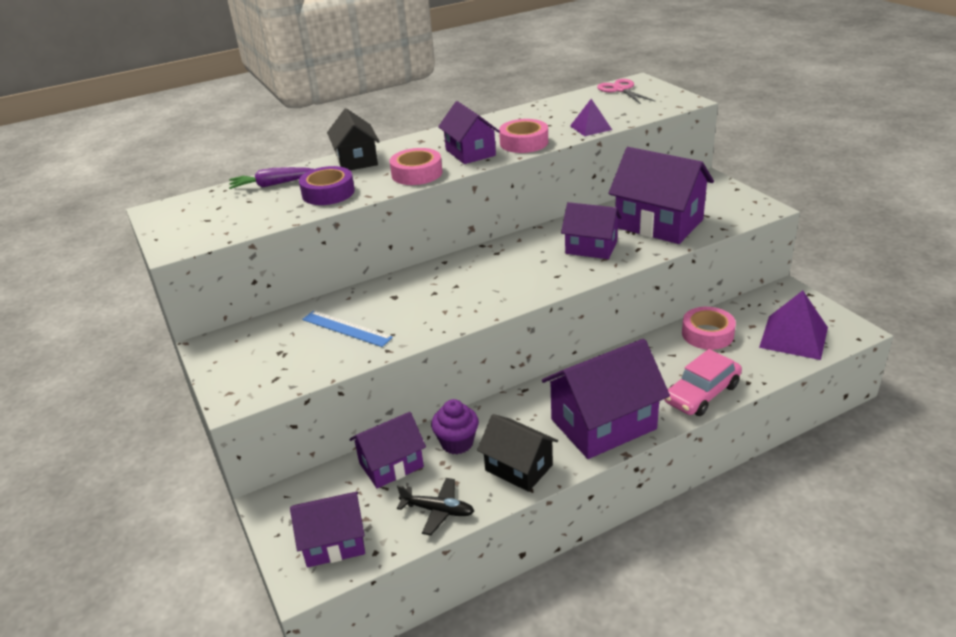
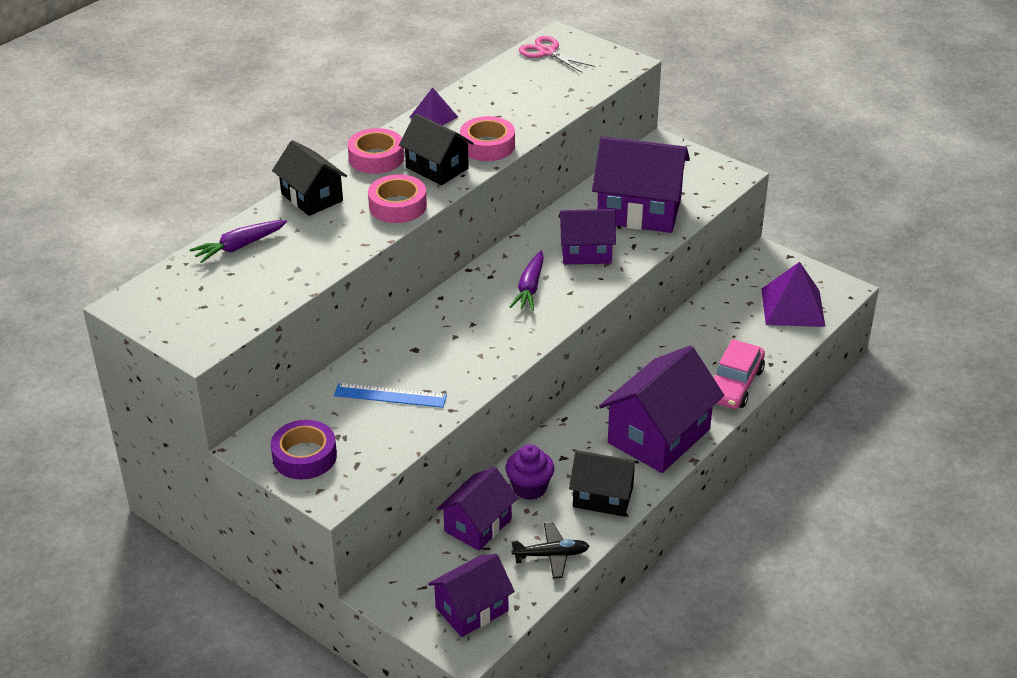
camera: 25 degrees left, 5 degrees up
purple tape [299,166,355,205] -> purple tape moved to [271,420,337,480]
purple house [438,101,500,164] -> black house [399,114,474,185]
purple pyramid [570,99,612,136] -> purple pyramid moved to [410,87,458,126]
pink tape [682,307,736,350] -> pink tape moved to [348,128,404,174]
none -> purple carrot [510,251,544,311]

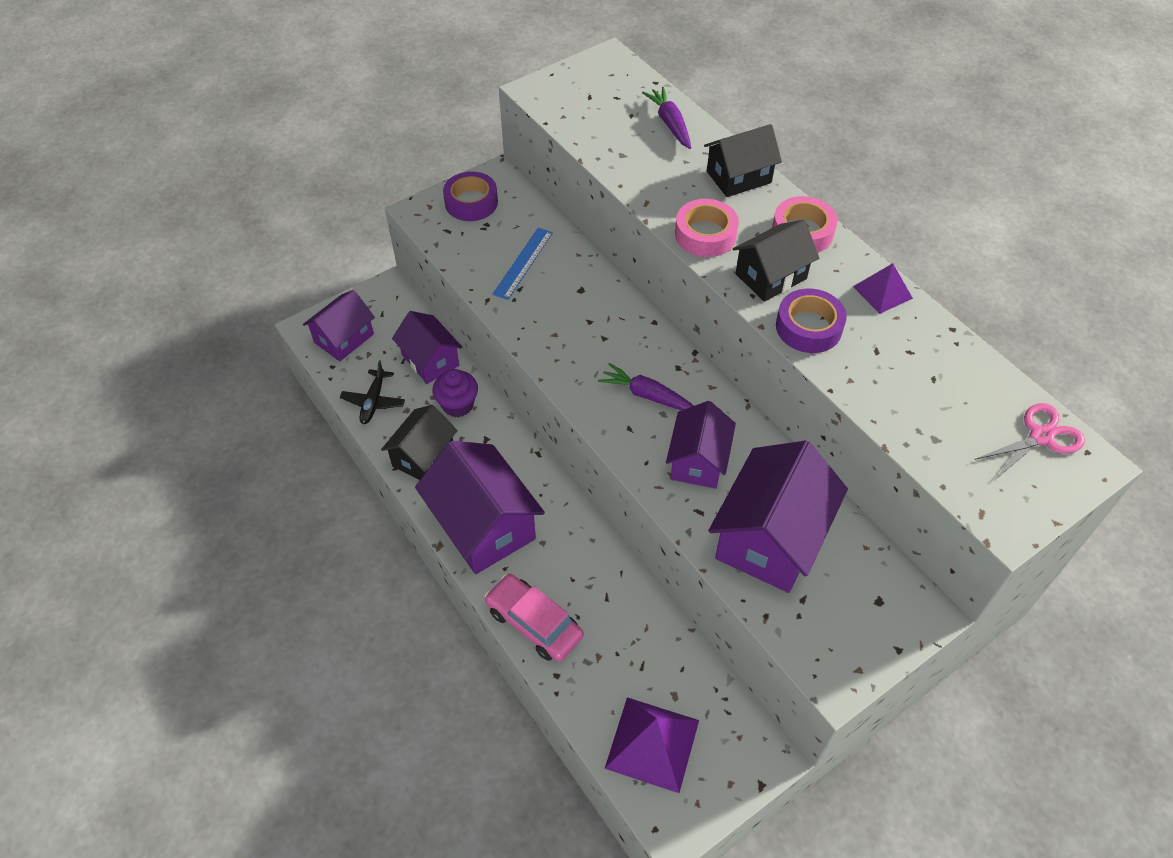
camera: 105 degrees right, 15 degrees up
purple house [428,554,515,637] -> purple house turned 60 degrees clockwise [303,290,375,361]
pink tape [460,116,515,161] -> purple tape [776,289,847,353]

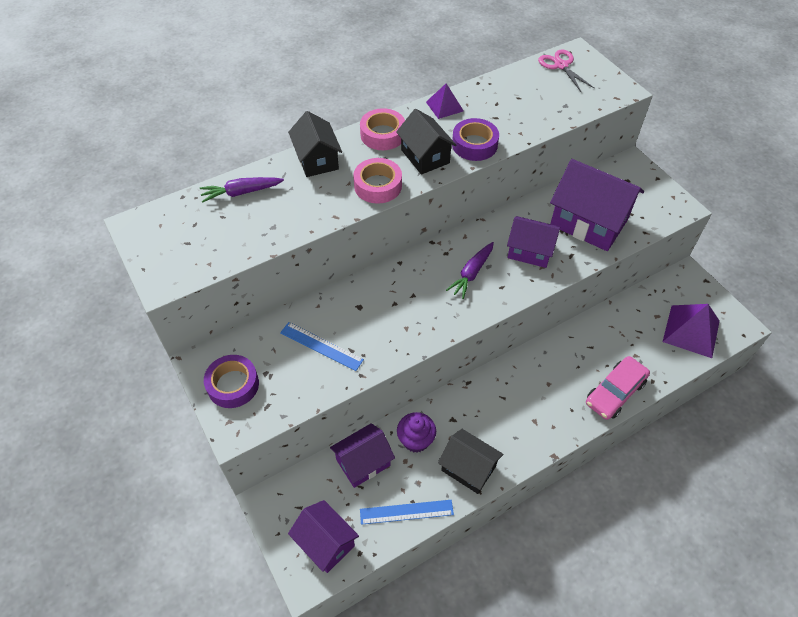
camera: 85 degrees left, 0 degrees up
black plane [340,360,405,424] -> blue ruler [360,500,454,525]
purple house [415,441,545,574] -> none

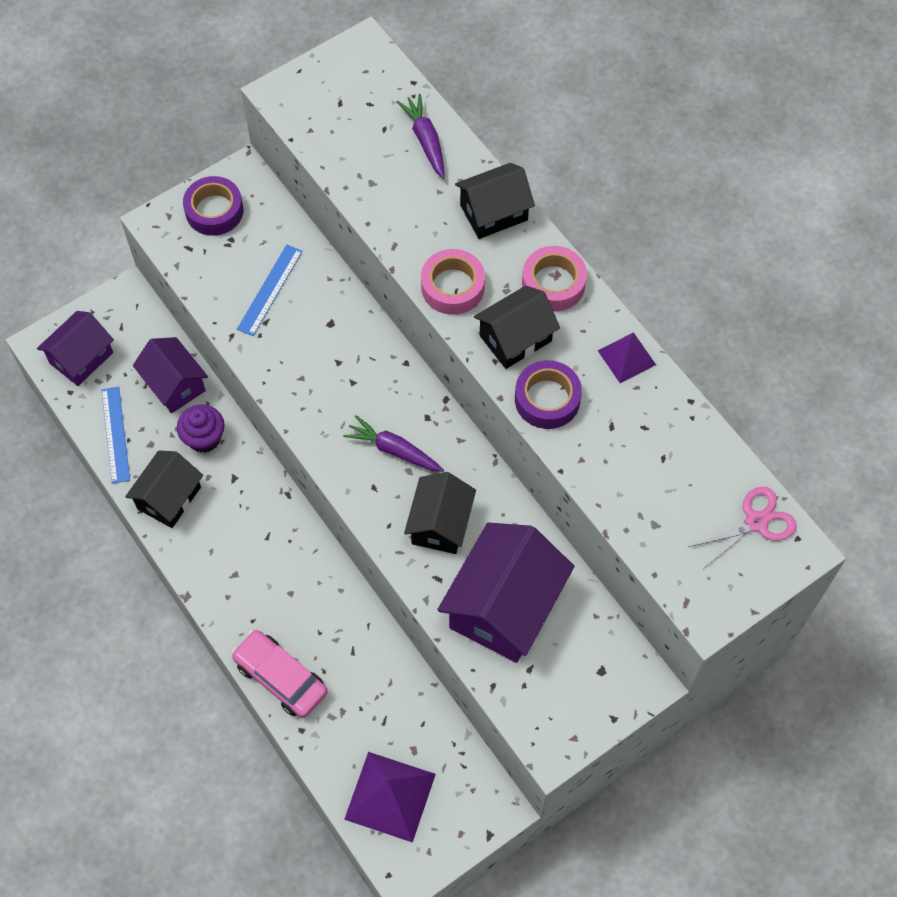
camera: 85 degrees right, 10 degrees up
purple house [507,216,560,268] -> black house [404,472,476,554]

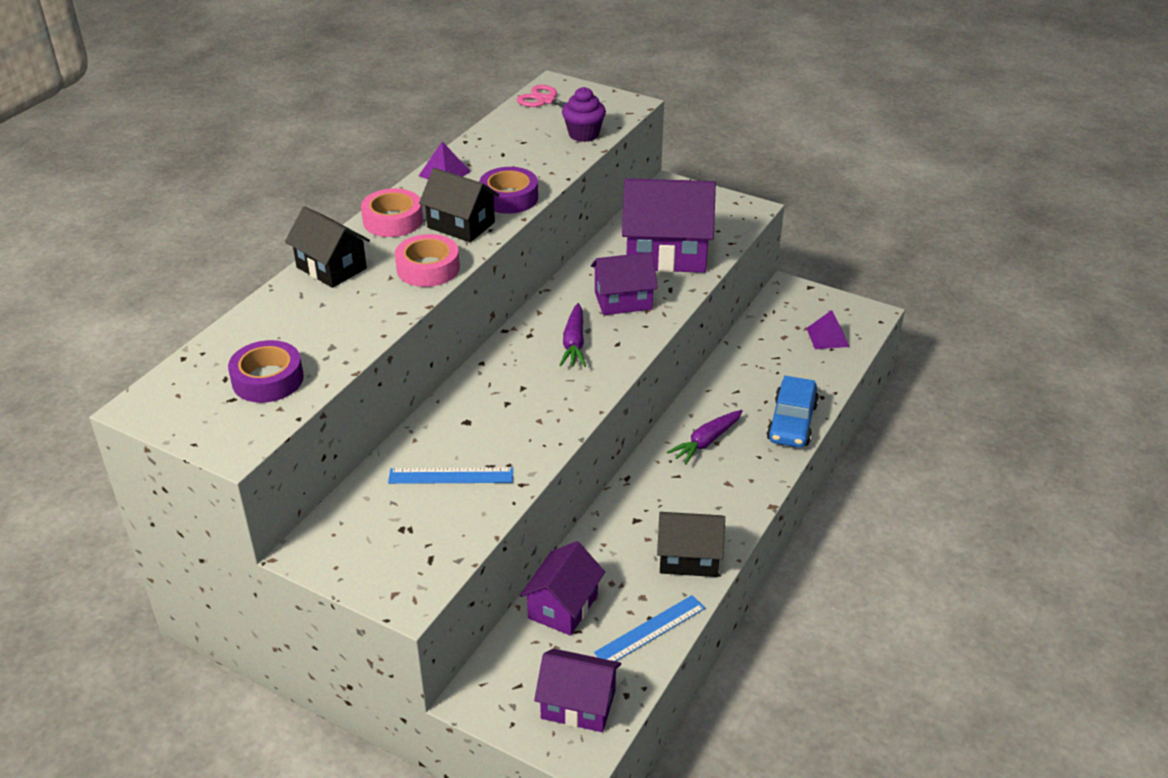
camera: 115 degrees left, 25 degrees down
purple cupcake [177,404,225,453] -> purple cupcake moved to [562,87,606,142]
purple tape [183,176,244,236] -> purple tape moved to [228,340,304,403]
pink car [232,630,328,718] -> blue car [767,376,819,448]
purple pyramid [344,752,436,843] -> purple pyramid [806,310,849,349], size x0.59
purple carrot [396,94,445,179] -> purple carrot moved to [667,410,743,465]
black house [404,472,476,554] -> purple house [591,252,658,315]

